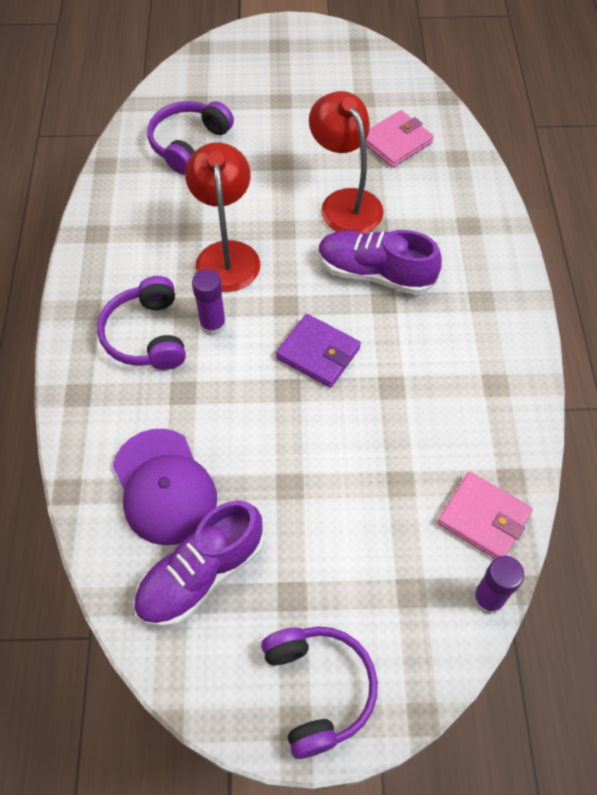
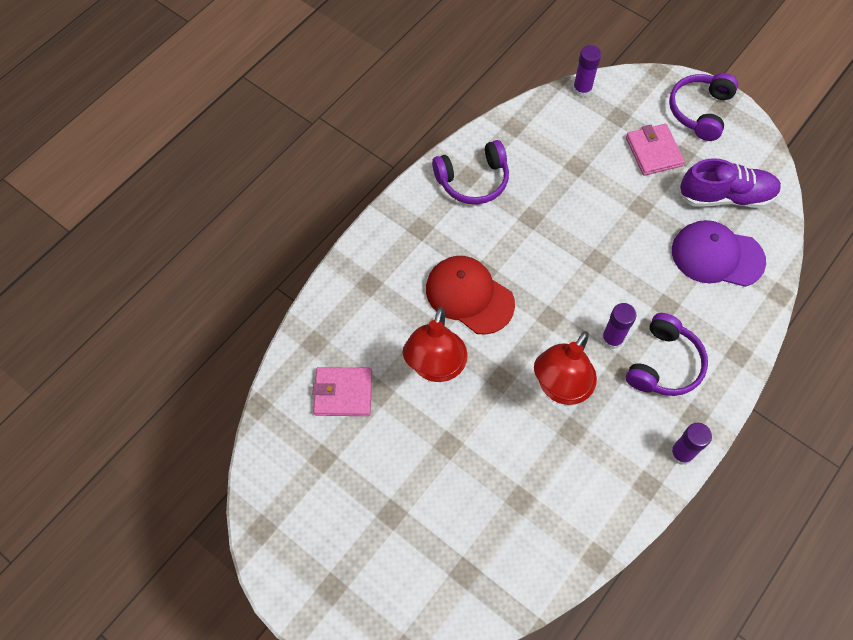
camera: 140 degrees left, 5 degrees up
purple cap [113,429,217,545] -> purple cap turned 90 degrees counterclockwise [672,220,766,287]
purple headphones [147,101,234,174] -> purple headphones moved to [432,140,509,204]
purple wallet [276,314,361,388] -> none
purple shoe [318,230,442,295] -> red cap [426,256,515,335]
pink wallet [437,472,533,559] -> pink wallet moved to [626,124,685,176]
none -> purple glue stick [670,423,712,465]

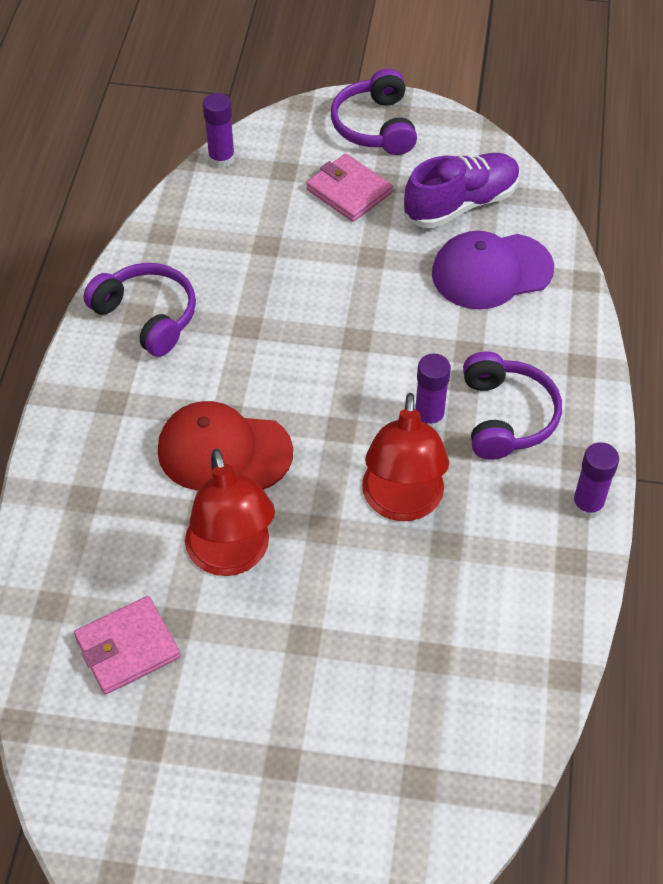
camera: 30 degrees left, 10 degrees down
purple headphones [432,140,509,204] -> purple headphones turned 90 degrees counterclockwise [83,263,196,357]

